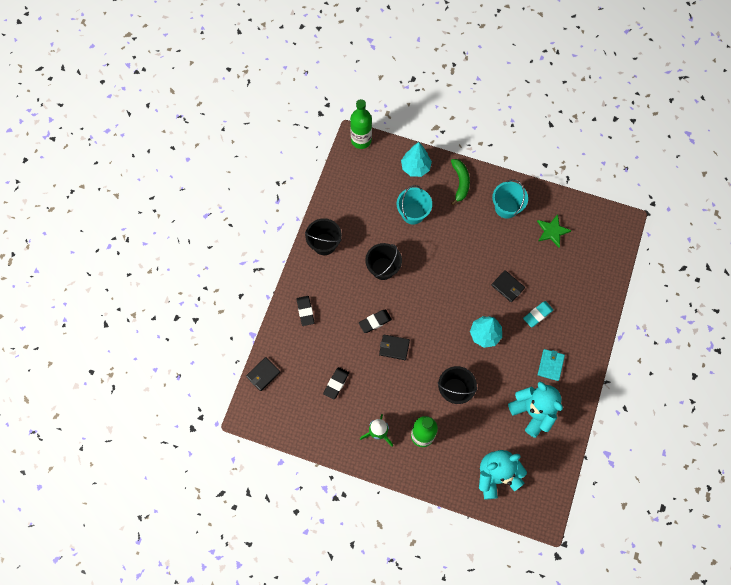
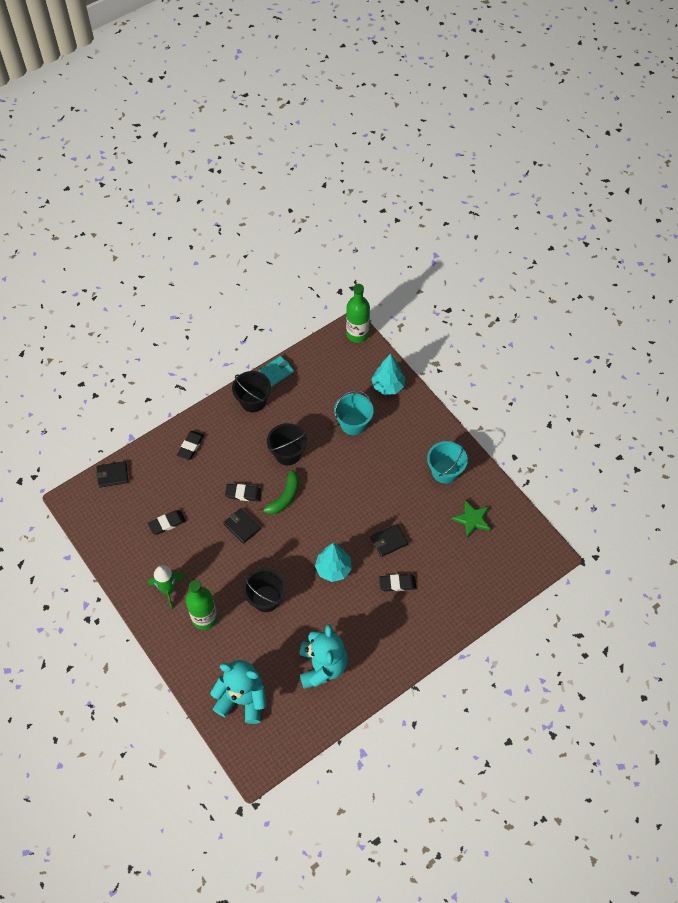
camera: 35 degrees right, 10 degrees down
green banana [451,159,470,205] -> green banana moved to [257,470,299,514]
black wallet [491,270,525,302] -> black wallet turned 75 degrees clockwise [371,524,408,557]
turquoise eraser [523,301,553,327] -> black eraser [379,574,416,591]
turquoise wallet [538,349,565,381] -> turquoise wallet moved to [259,356,294,386]

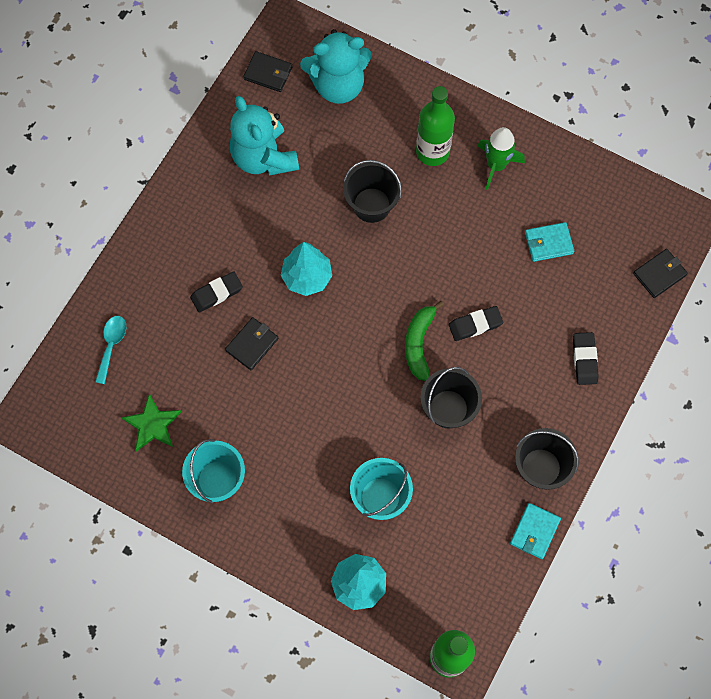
camera: 155 degrees right, 10 degrees up
black eraser [148,510,186,535] -> turquoise wallet [525,222,574,262]
black wallet [224,508,261,544] -> black wallet moved to [243,51,292,92]
none -> turquoise spoon [95,316,126,384]

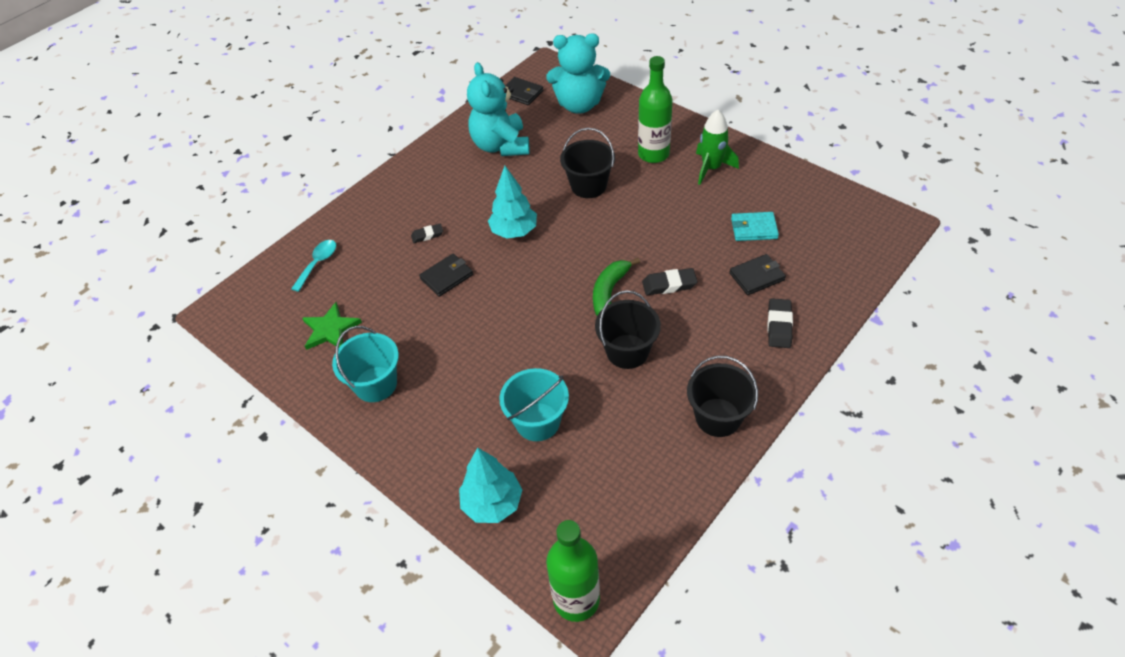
camera: 15 degrees right, 20 degrees down
black eraser [190,271,243,312] -> black eraser [411,224,443,243], size x0.66
turquoise wallet [510,503,561,559] -> none
black wallet [633,249,688,298] -> black wallet moved to [729,254,786,295]

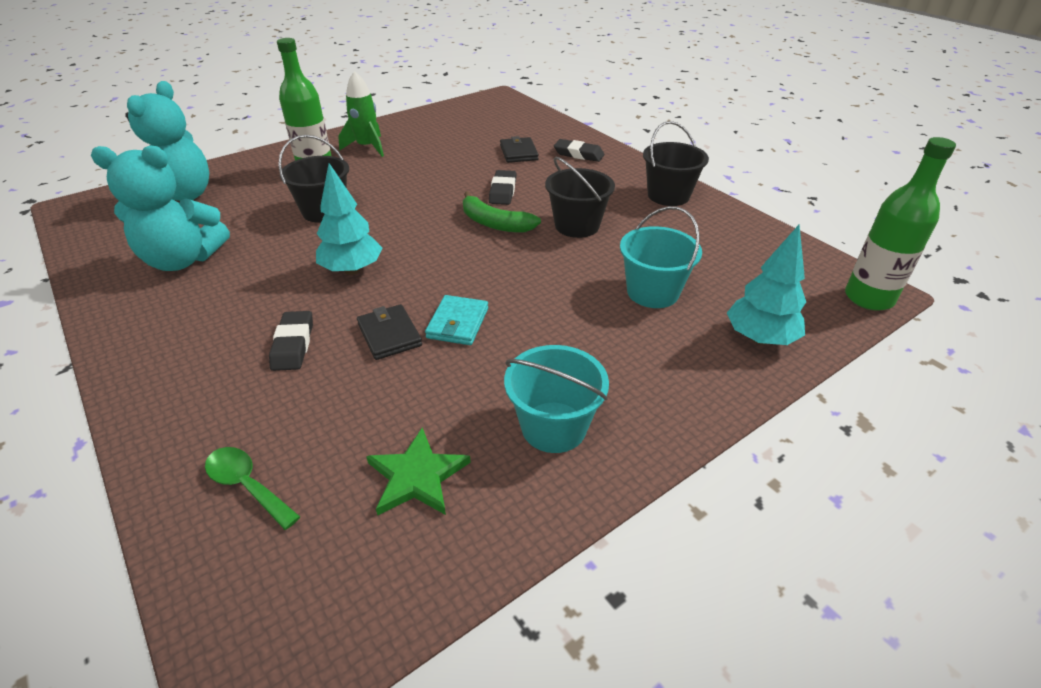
camera: 80 degrees left, 10 degrees down
turquoise spoon [291,240,336,292] -> green spoon [205,447,300,530]
black eraser [411,224,443,243] -> black eraser [269,311,313,371], size x1.52
black wallet [505,77,543,105] -> none
turquoise wallet [731,212,779,241] -> turquoise wallet moved to [425,295,488,345]

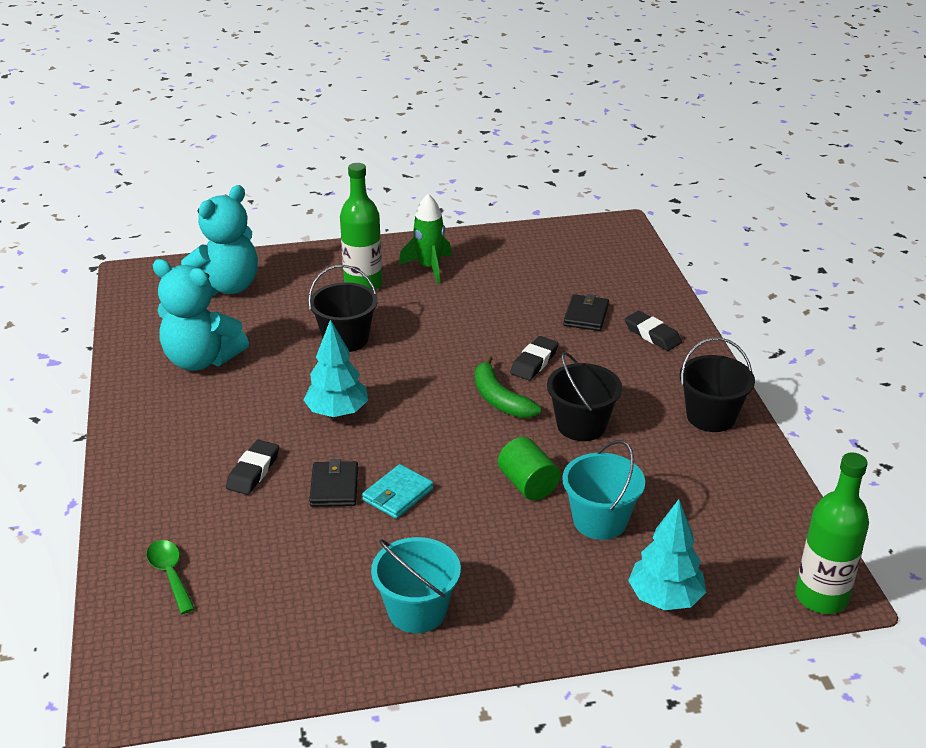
camera: 25 degrees right, 5 degrees down
green star [366,428,471,515] -> none
none -> green cylinder [498,437,561,500]

